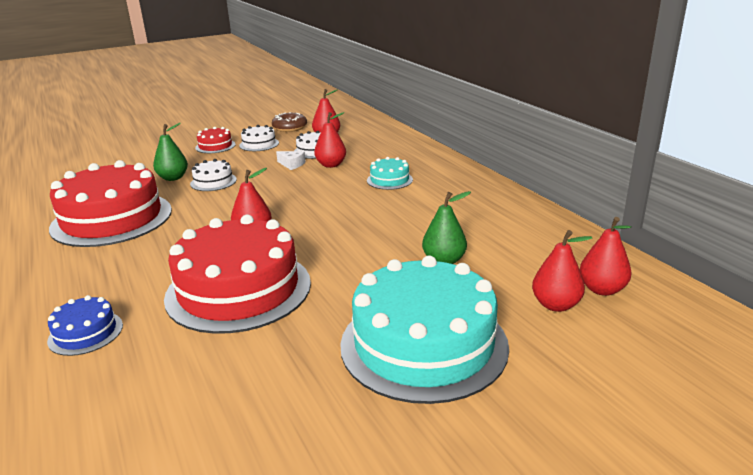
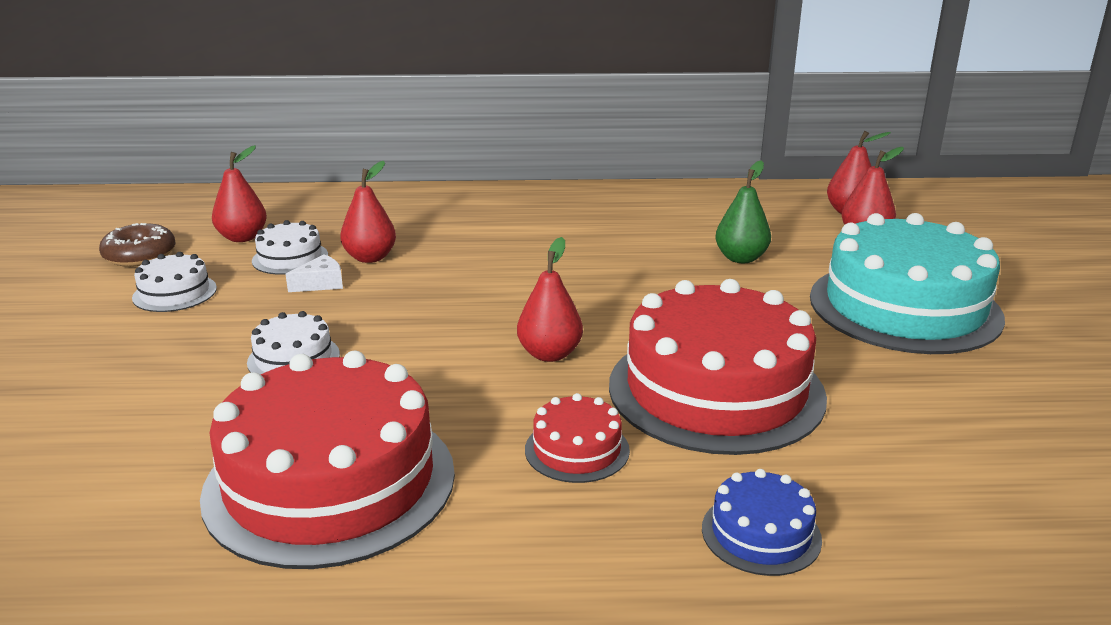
camera: 65 degrees left, 0 degrees up
green pear [153,123,188,181] -> none
red cake [195,127,236,153] -> red cake moved to [525,393,630,483]
turquoise cake [367,157,413,190] -> none

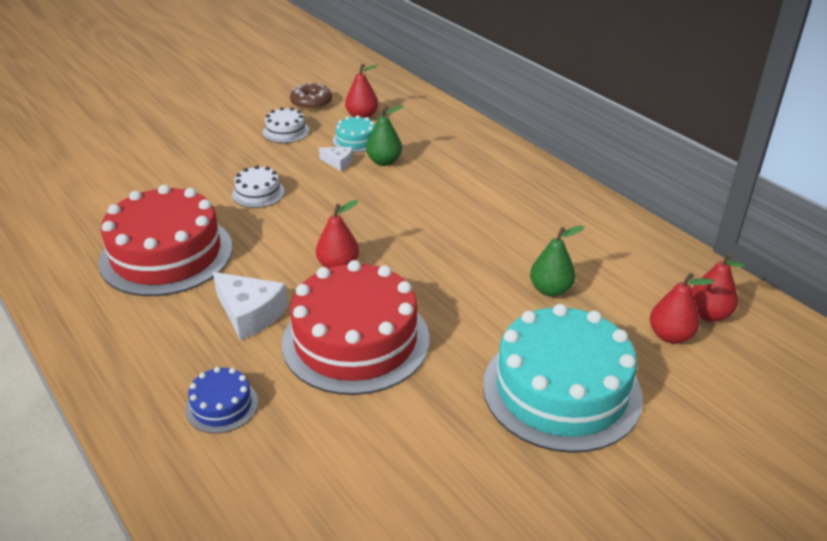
camera: 55 degrees right, 10 degrees up
white cake [252,220,328,275] -> turquoise cake [332,115,375,153]
red pear [340,161,396,263] -> green pear [366,105,403,166]
red cake [525,393,630,483] -> white cheese [213,272,288,340]

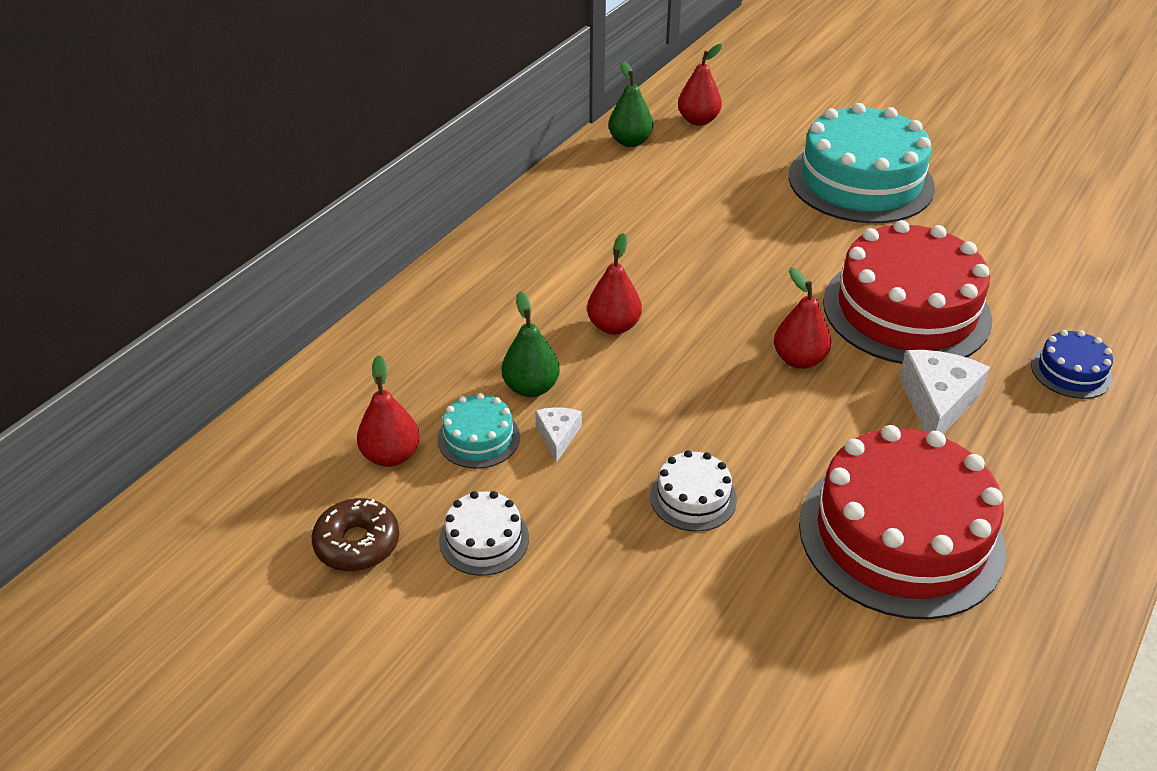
camera: 110 degrees left, 5 degrees up
green pear [530,226,584,297] -> green pear moved to [609,60,653,147]
red pear [650,273,714,344] -> red pear moved to [587,233,642,335]

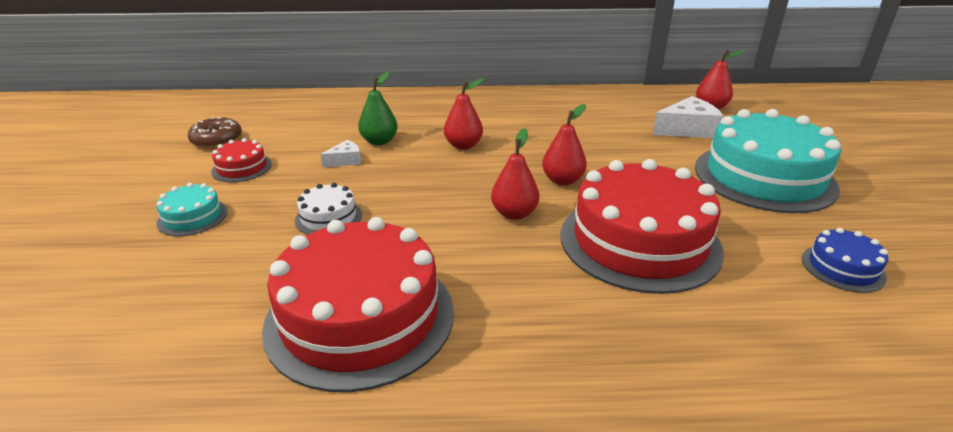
camera: 55 degrees right, 10 degrees down
red pear [357,355,420,467] -> red pear moved to [542,104,587,186]
turquoise cake [437,393,520,469] -> turquoise cake moved to [156,183,228,236]
white cake [439,491,529,576] -> red cake [211,138,272,182]
green pear [609,60,653,147] -> none
white cheese [899,350,990,434] -> white cheese moved to [652,96,724,138]
blue cake [1031,330,1113,399] -> blue cake moved to [802,228,888,293]

